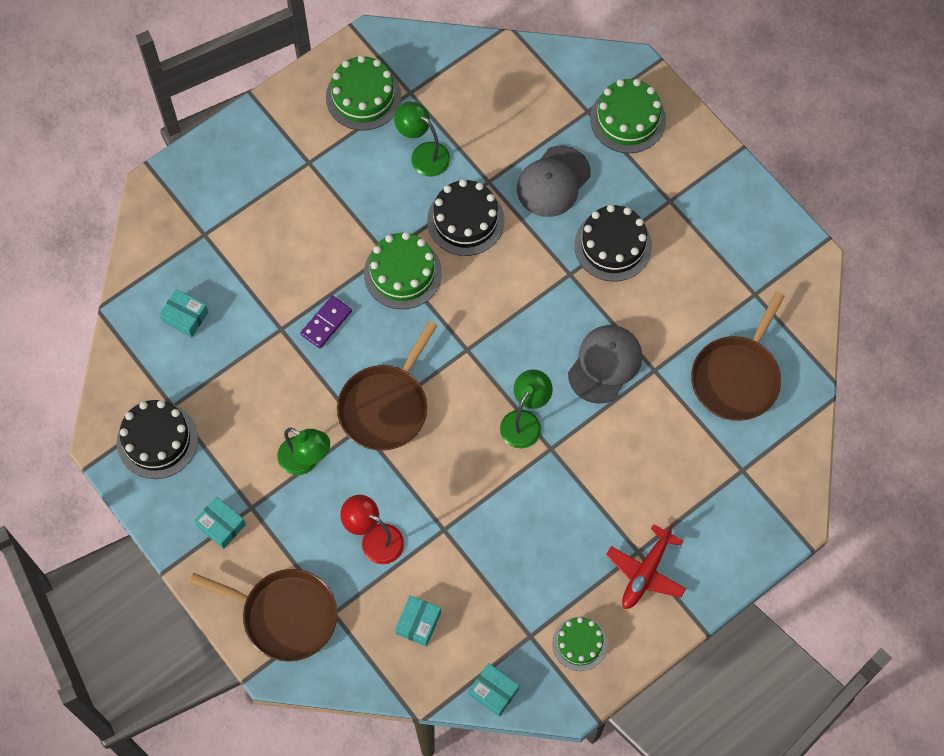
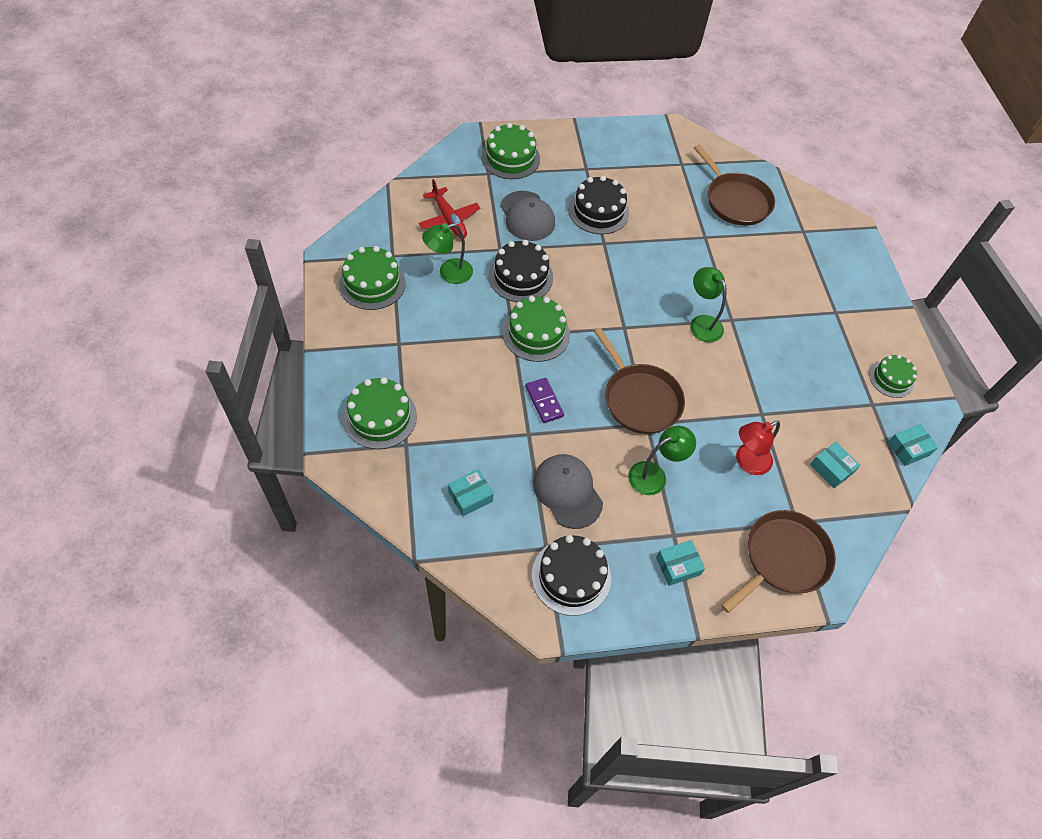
camera: 65 degrees left, 10 degrees down
grey cap [568,325,642,404] -> grey cap moved to [533,454,603,529]
red plane [606,524,686,609] -> red plane moved to [419,179,480,238]
none -> green cake [343,377,417,449]

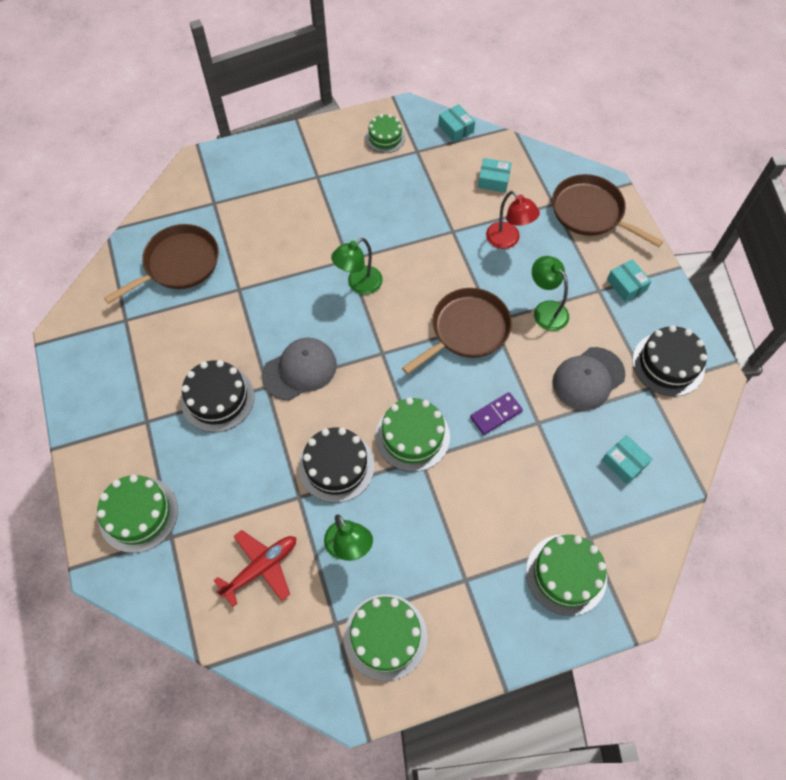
camera: 95 degrees left, 5 degrees up
grey cap [500,191,555,241] -> grey cap moved to [262,338,337,400]
turquoise box [810,442,861,488] -> turquoise box turned 60 degrees clockwise [478,158,512,193]

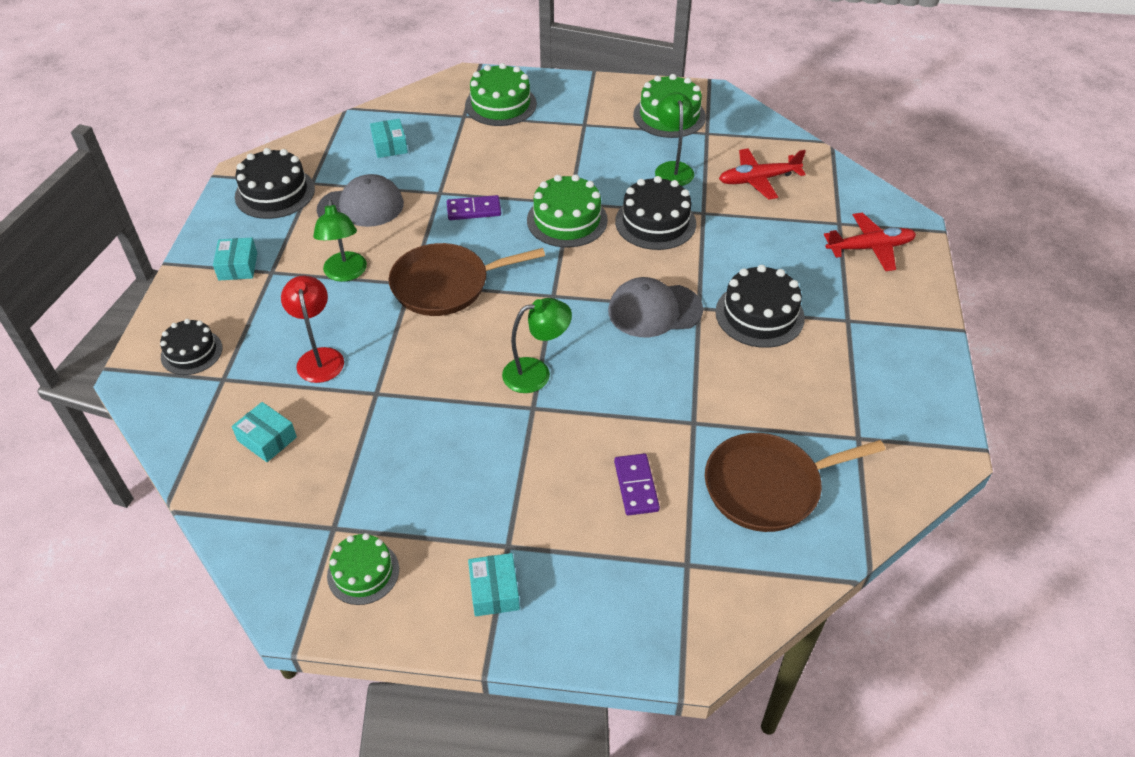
camera: 155 degrees left, 15 degrees down
green cake [97,475,178,553] -> red plane [824,213,916,271]
turquoise box [438,104,475,142] -> turquoise box moved to [468,553,520,616]
brown pan [552,174,663,247] -> black cake [160,319,222,375]
none -> purple domino [614,453,660,516]

